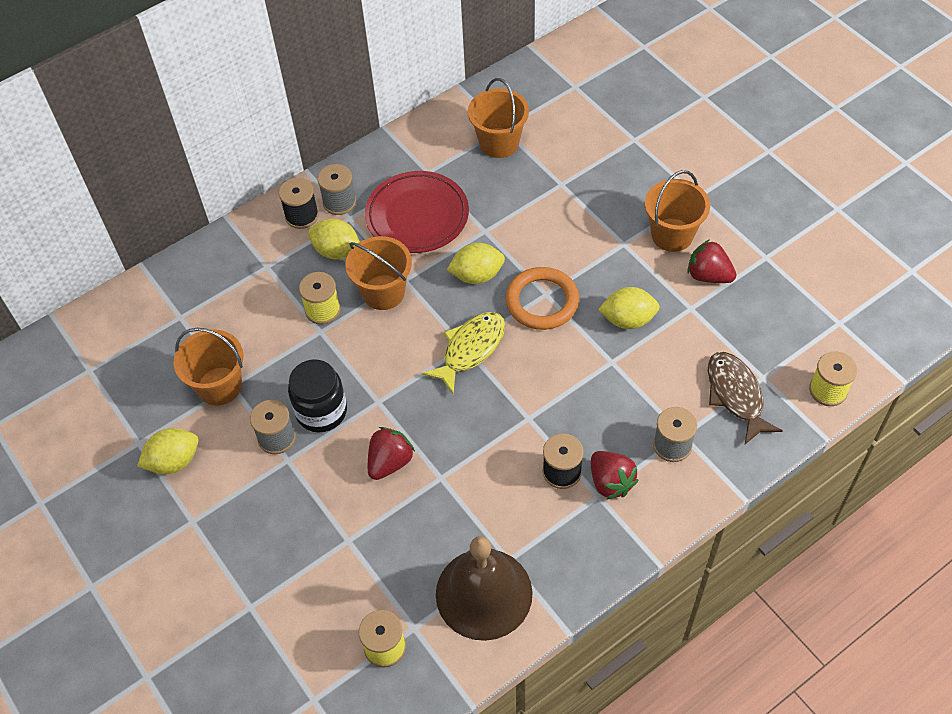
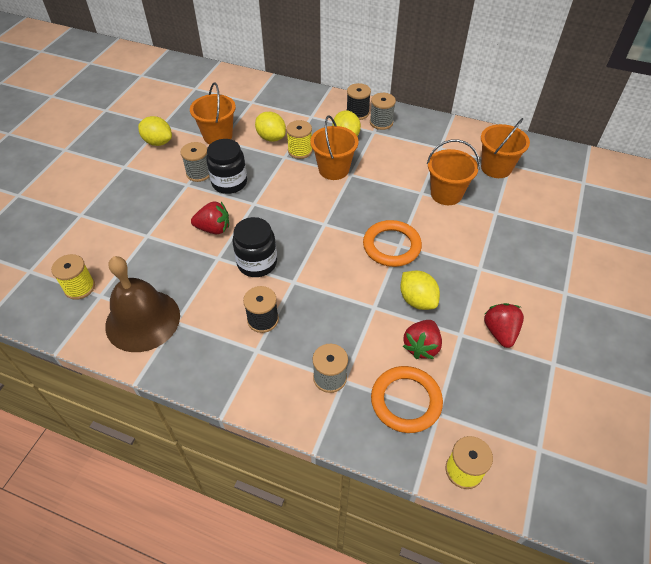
camera: 55 degrees right, 5 degrees down
red plate [365,171,469,253] -> none
yellow fish [422,312,505,394] -> none
yellow lemon [447,243,505,284] -> yellow lemon moved to [255,112,286,142]
red strawberry [591,451,639,500] -> red strawberry moved to [403,320,442,359]
orange bucket [645,170,710,252] -> orange bucket moved to [427,139,480,205]
brown fish [708,352,782,444] -> orange ring [371,366,443,433]
none -> black jar [232,217,277,277]

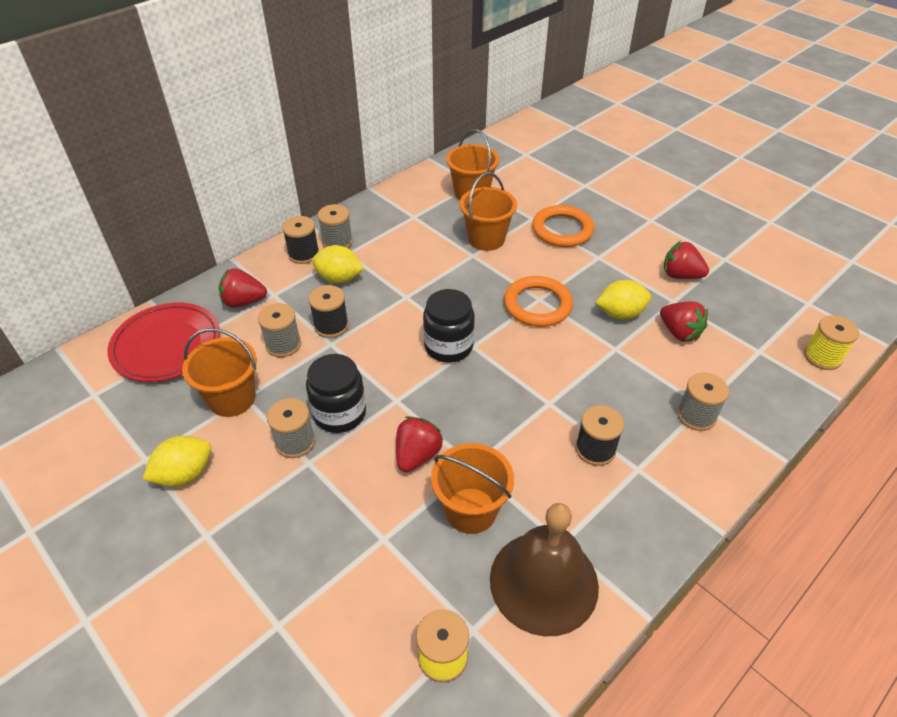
camera: 65 degrees left, 5 degrees down
black jar [232,217,277,277] -> black jar moved to [423,289,475,363]
yellow lemon [255,112,286,142] -> grey spool [258,303,301,357]
yellow spool [286,120,313,159] -> black spool [309,285,349,338]
orange bucket [310,115,359,180] -> orange bucket moved to [431,443,514,534]
orange ring [371,366,443,433] -> orange ring moved to [532,205,594,247]
none -> red plate [107,303,220,382]
none -> red strawberry [219,268,267,308]

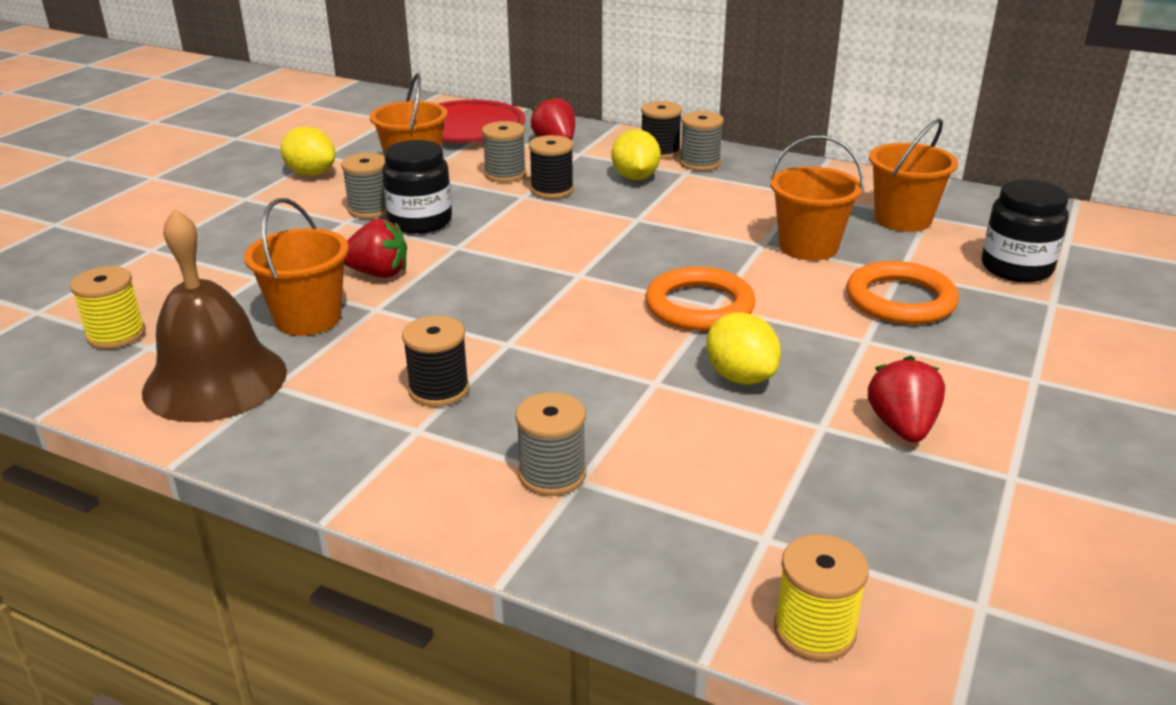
camera: 70 degrees right, 15 degrees down
black jar [423,289,475,363] -> black jar moved to [982,179,1069,282]
red strawberry [660,302,708,342] -> none

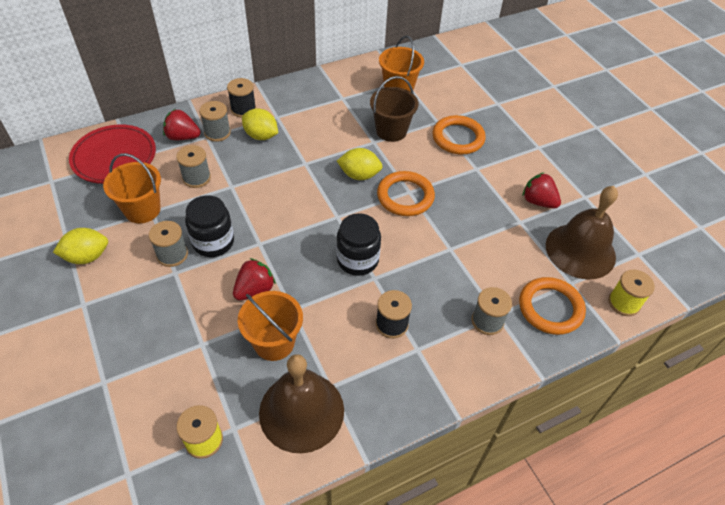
camera: 55 degrees left, 20 degrees up
black spool [529,135,574,199] -> none
grey spool [680,111,724,171] -> grey spool moved to [199,101,231,142]
yellow lemon [706,312,781,385] -> yellow lemon moved to [337,148,383,180]
orange bucket [769,135,864,261] -> brown bucket [370,76,418,142]
black jar [982,179,1069,282] -> black jar moved to [336,213,381,276]
none -> orange ring [519,277,586,335]
none -> brown bell [546,186,618,279]

